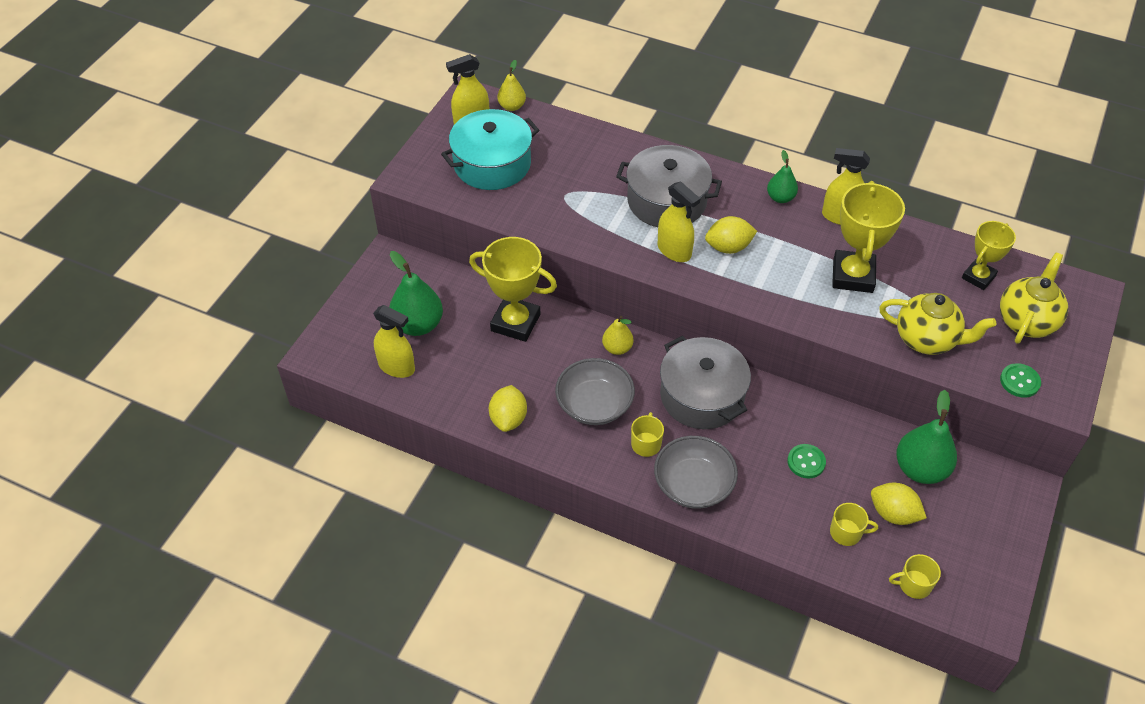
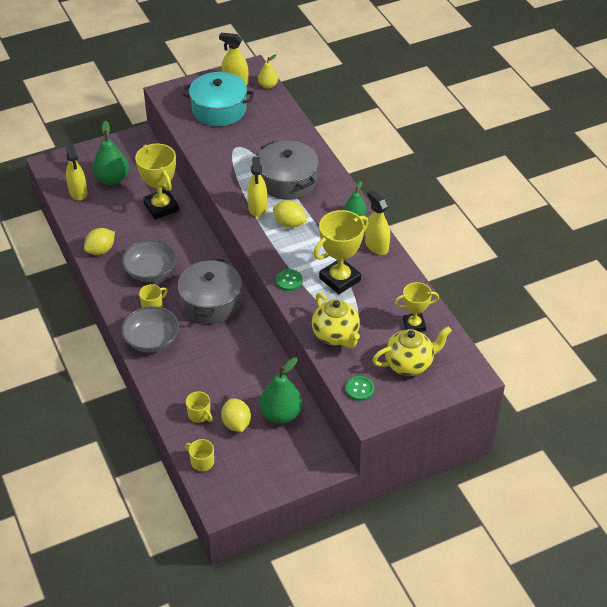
camera: 40 degrees right, 5 degrees down
yellow pear [602,316,633,355] -> none
green button [787,444,826,478] -> green button moved to [276,269,303,291]

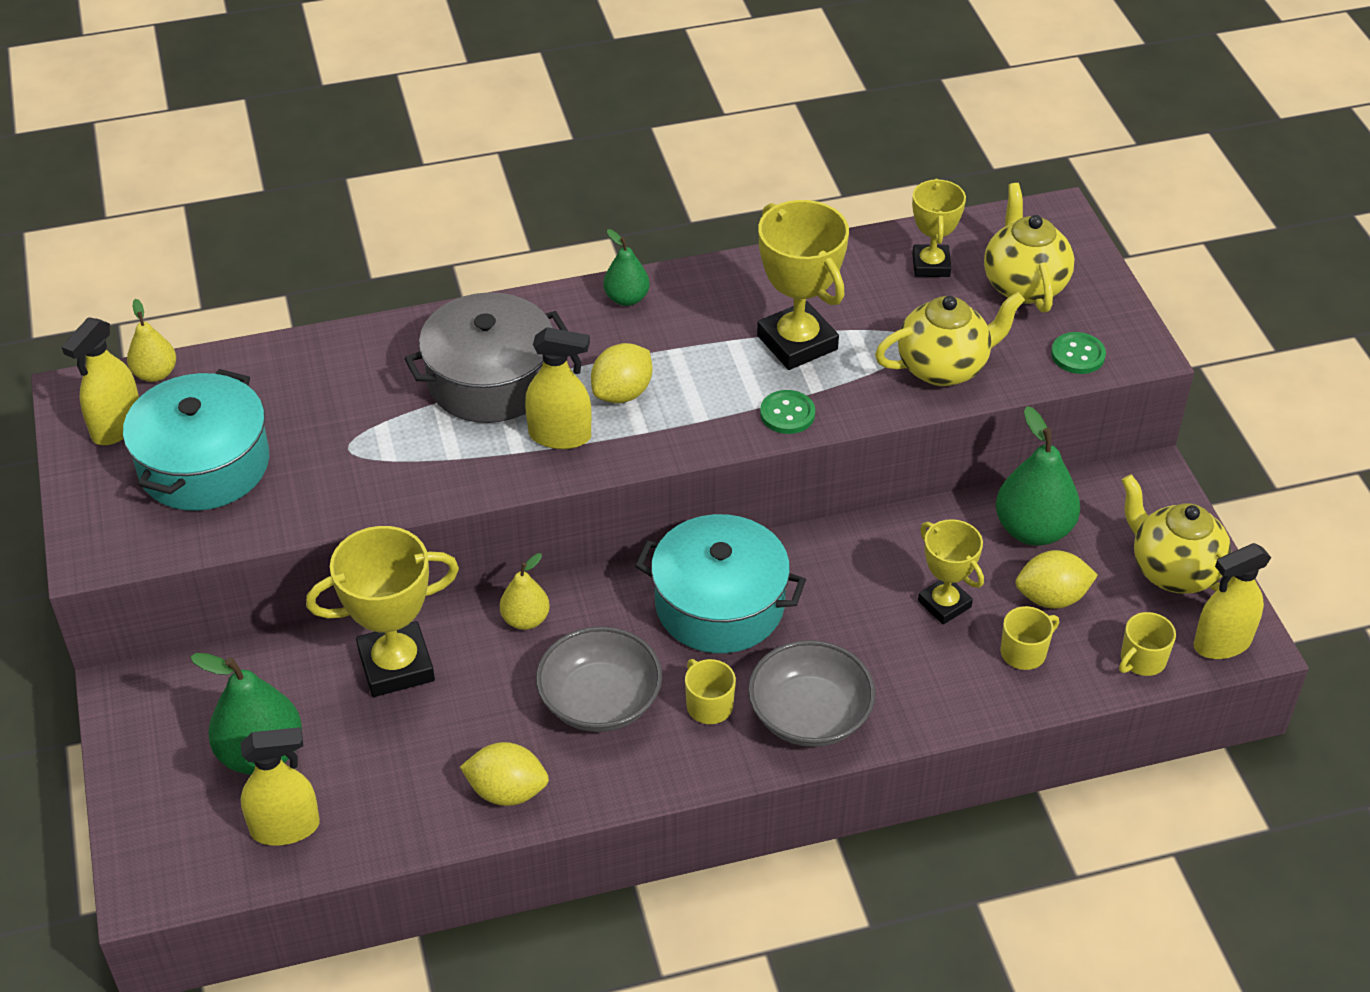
camera: 80 degrees left, 0 degrees up
yellow lemon [84,228,115,255] -> yellow lemon turned 45 degrees counterclockwise [460,742,549,806]
grey pot [178,258,242,324] -> turquoise pot [635,514,806,653]
yellow spray bottle [365,189,390,255] -> yellow spray bottle moved to [1193,543,1271,659]
none -> yellow pear [500,553,550,630]
none -> yellow trophy [918,519,984,624]
none -> yellow teapot [1122,474,1231,594]

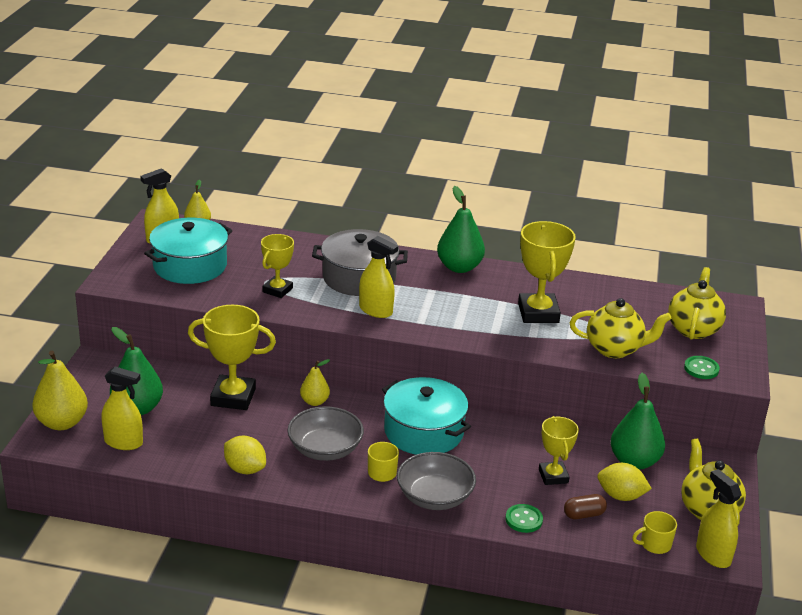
camera: 25 degrees right, 15 degrees down
yellow lemon [591,343,652,403] -> none
green pear [603,229,650,306] -> green pear [437,186,485,273], size x1.73
green button [760,390,815,434] -> green button moved to [505,504,543,533]
yellow trophy [912,178,966,277] -> yellow trophy moved to [261,234,294,298]
yellow mug [1000,606,1059,670] -> brown capsule [564,494,607,519]
yellow spray bottle [1193,543,1271,659] -> yellow spray bottle turned 60 degrees clockwise [696,469,742,568]
none -> yellow pear [32,351,88,430]

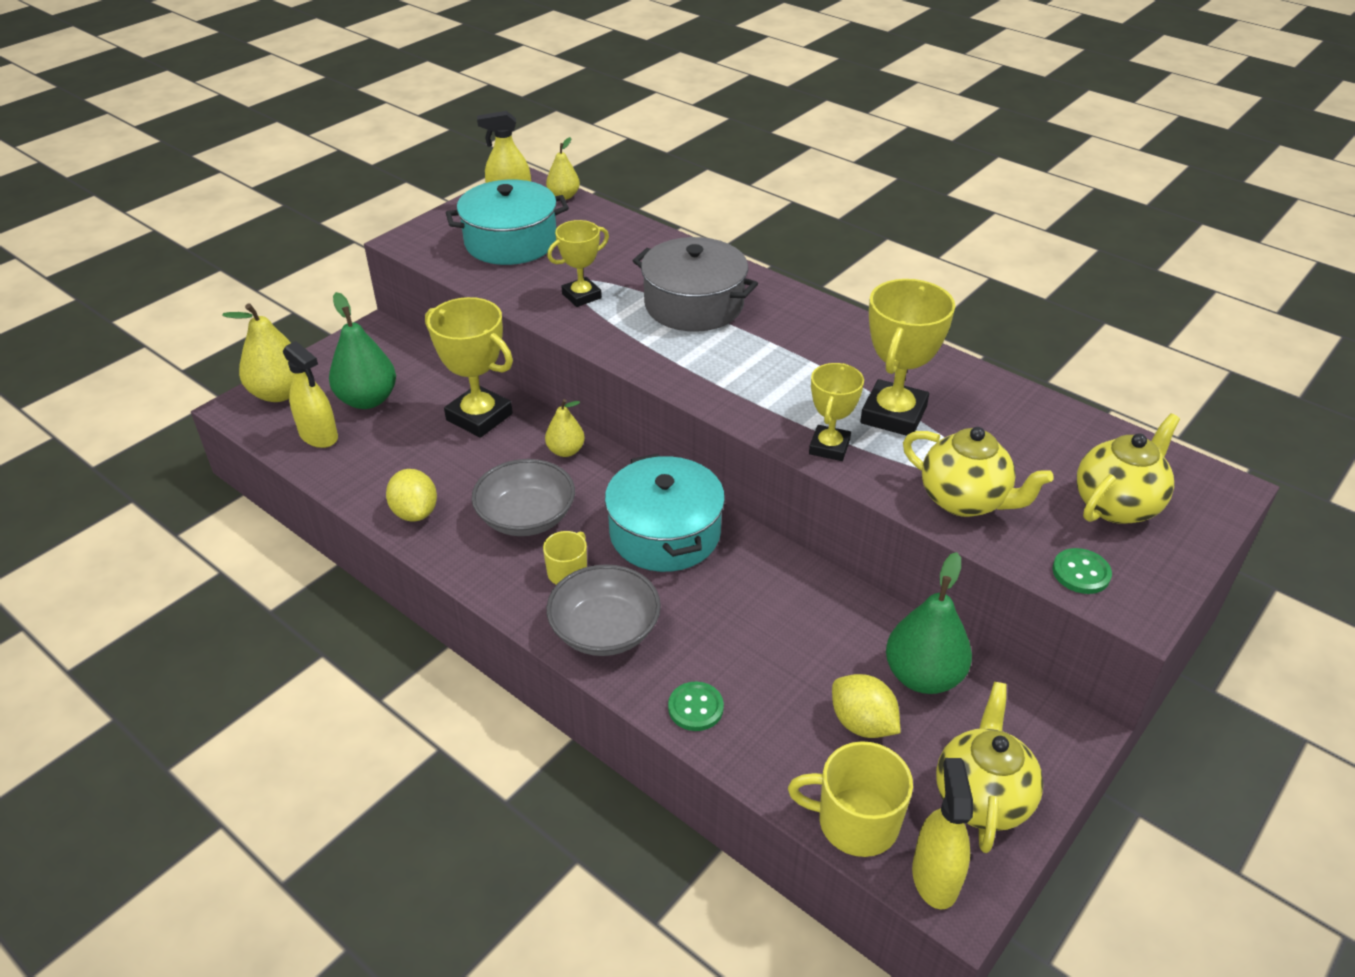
camera: 30 degrees right, 10 degrees up
yellow spray bottle [359,236,398,318] -> none
green pear [437,186,485,273] -> none
yellow trophy [539,416,579,485] -> yellow trophy moved to [809,363,864,461]
brown capsule [564,494,607,519] -> none
yellow mug [632,511,677,554] -> yellow mug [788,741,913,857], size x1.65

